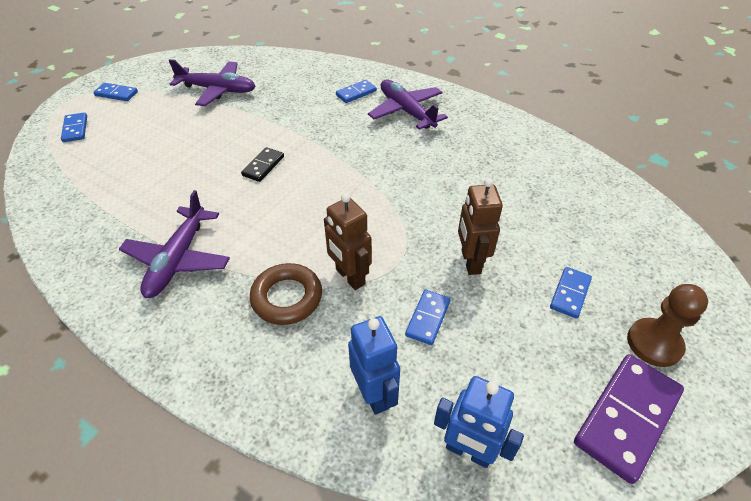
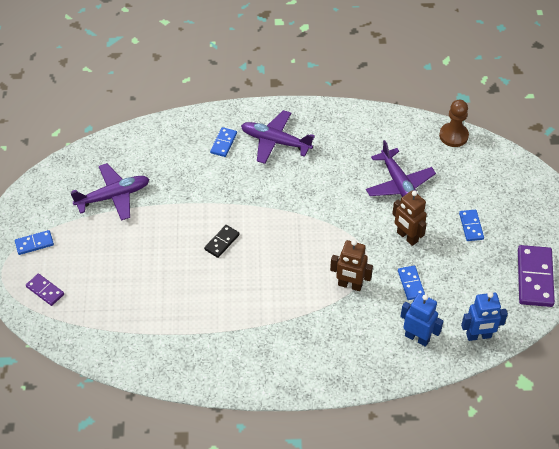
camera: 35 degrees left, 5 degrees up
blue domino [61,113,87,142] -> purple domino [26,274,64,306]
purple plane [119,190,230,298] -> purple plane moved to [366,140,436,197]
black domino [241,147,284,182] -> black domino turned 45 degrees clockwise [204,225,240,258]
brown ring [250,263,322,325] -> none
brown pawn [627,284,708,367] -> brown pawn moved to [439,100,469,147]

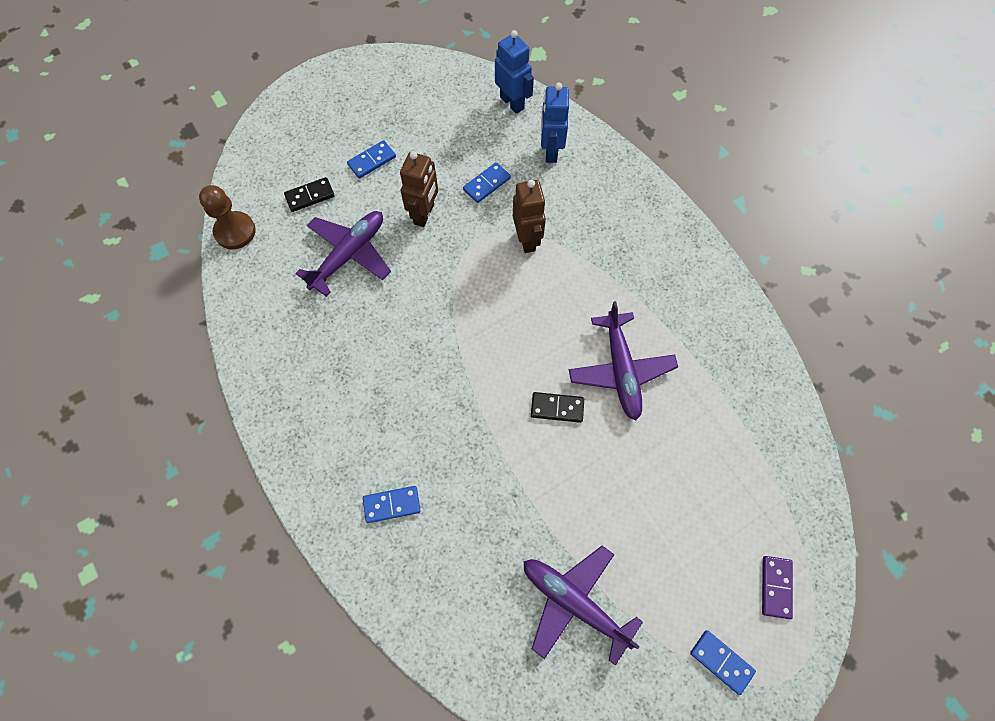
camera: 120 degrees left, 15 degrees up
purple plane [241,110,315,164] -> purple plane moved to [569,301,678,421]
purple domino [518,245,555,307] -> none
none -> black domino [284,177,335,212]

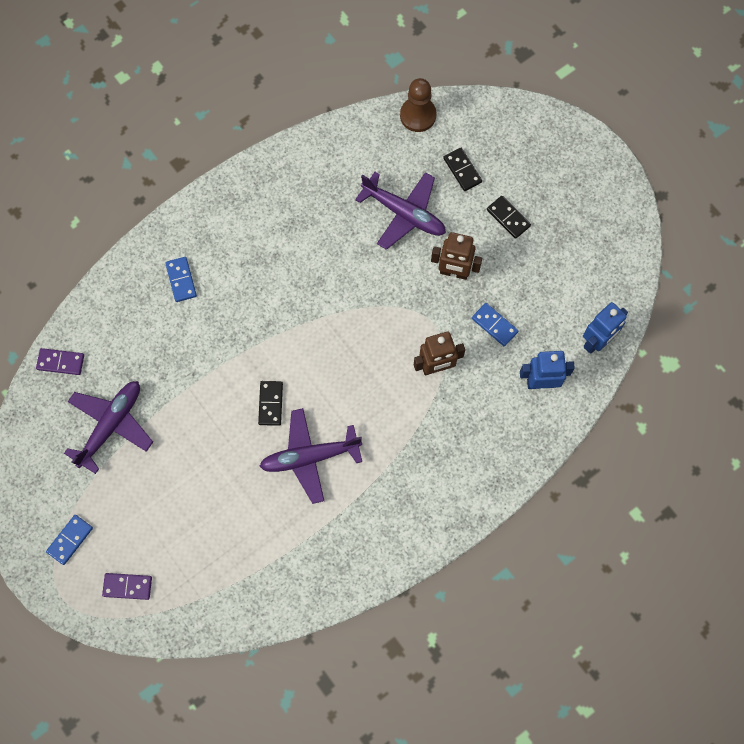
camera: 85 degrees right, 5 degrees up
blue domino [347,140,396,179] -> black domino [487,196,531,239]
none -> purple domino [36,348,84,375]

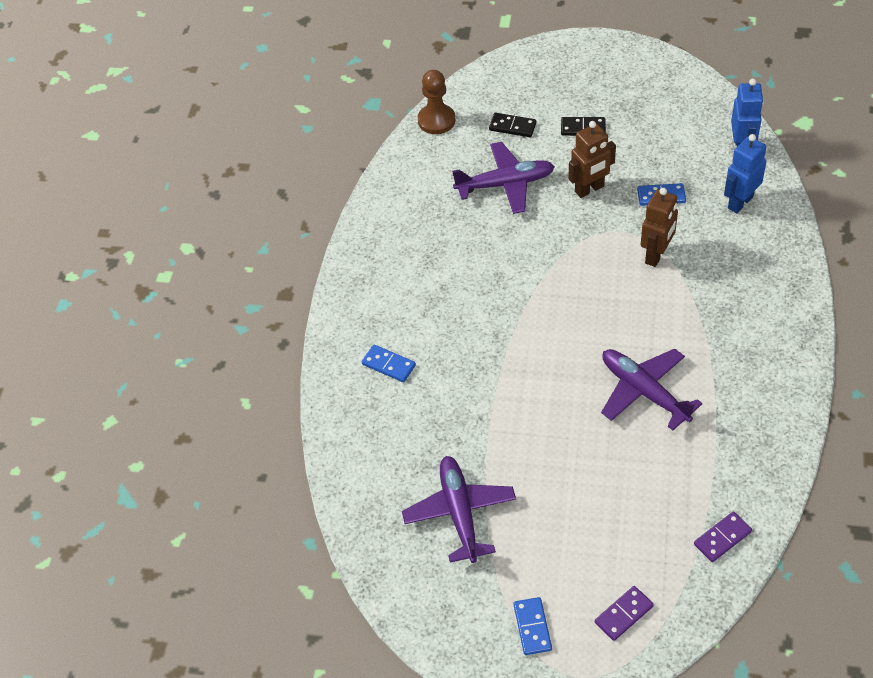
camera: 40 degrees left, 20 degrees down
purple domino [36,348,84,375] -> purple domino moved to [694,512,752,562]
black domino [258,381,283,426] -> none
purple plane [259,408,362,504] -> purple plane turned 105 degrees clockwise [601,348,703,430]

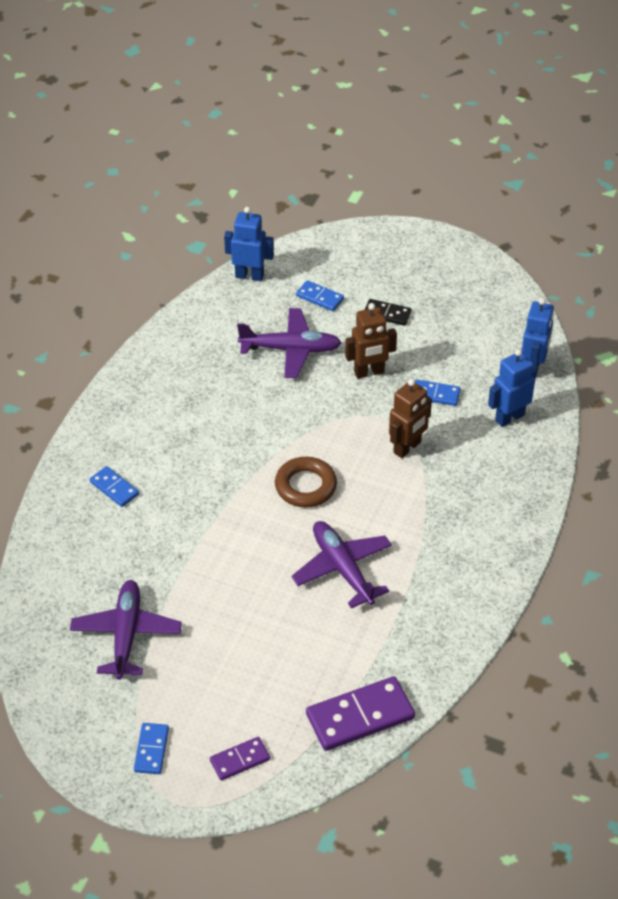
camera: 10 degrees right, 5 degrees down
brown pawn [418,70,455,134] -> blue robot [224,207,274,281]
black domino [489,113,536,137] -> blue domino [296,280,344,311]
purple domino [694,512,752,562] -> purple domino [306,676,415,751], size x1.84
none -> brown ring [275,457,337,508]

